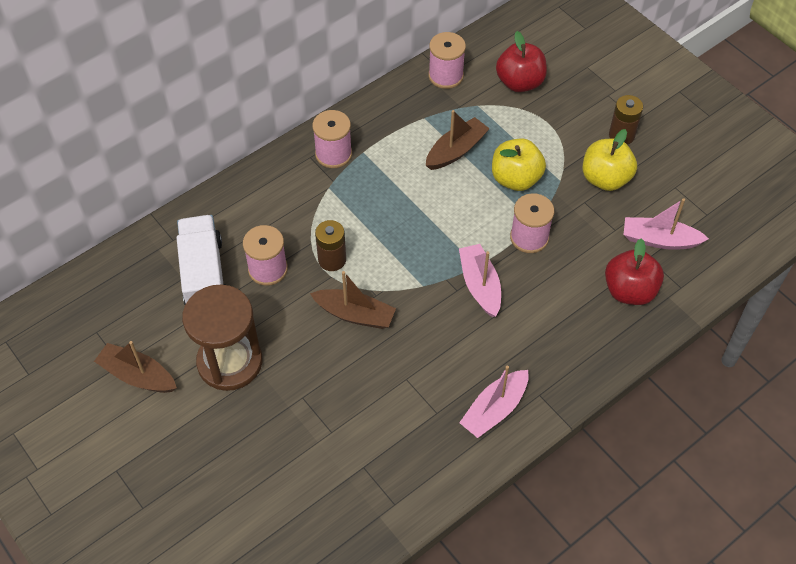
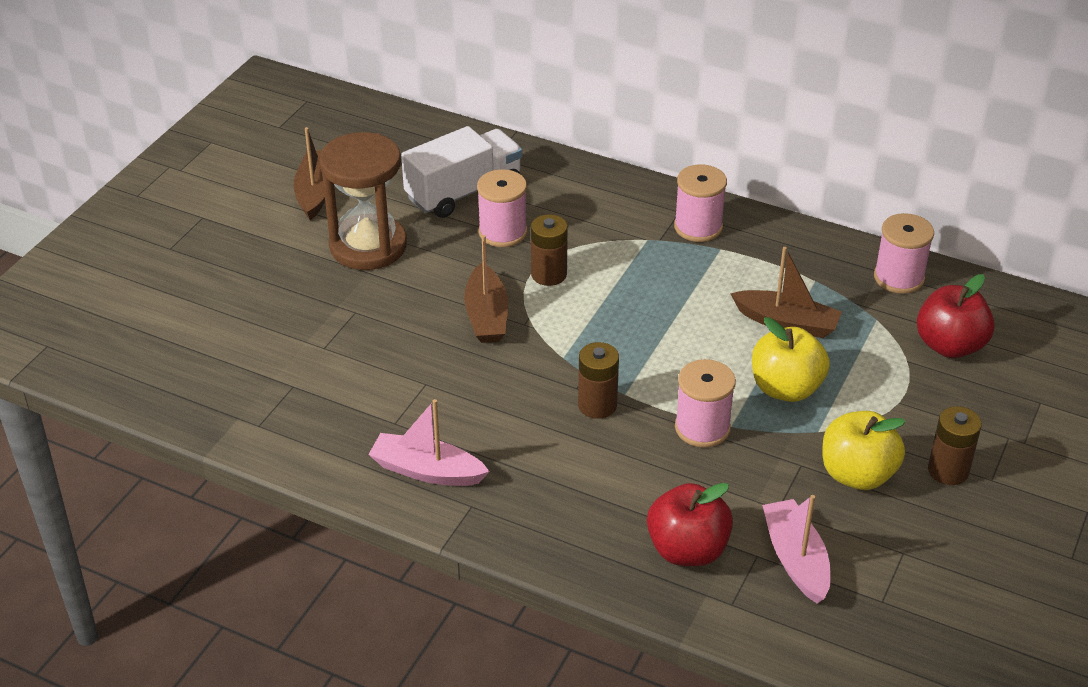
camera: 65 degrees right, 15 degrees down
pink boat [459,244,501,317] -> brown battery [578,342,619,419]

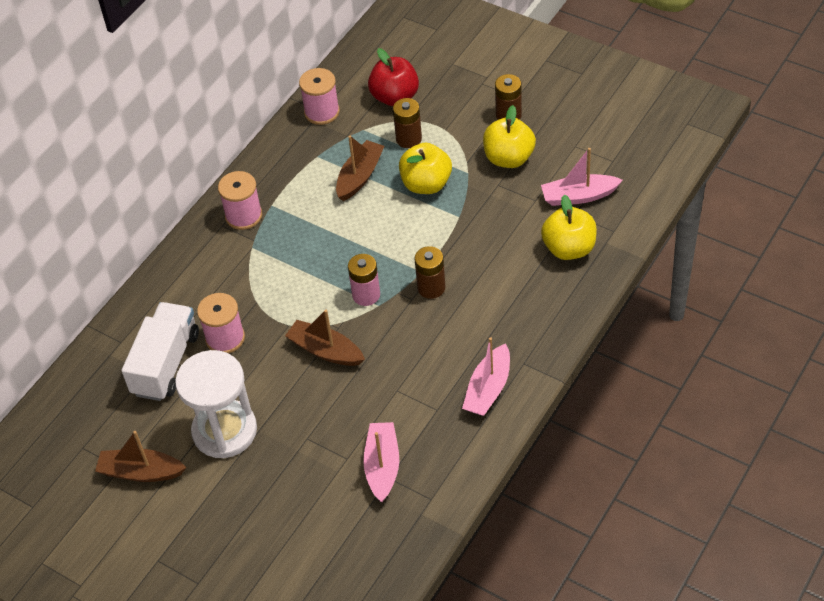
camera: 80 degrees left, 10 degrees up
brown hourglass [320,132,407,270] -> white hourglass [175,350,257,458]
white truck [401,126,522,218] -> white truck turned 45 degrees clockwise [122,302,199,401]
brown boat [464,235,508,343] -> brown boat turned 150 degrees counterclockwise [285,310,365,366]
brown battery [531,214,568,286] -> brown battery moved to [393,98,422,148]
red apple [647,483,733,566] -> yellow apple [541,195,597,260]
pink spool [675,359,736,448] -> none
none -> pink battery [348,254,380,306]
none -> pink boat [363,422,399,502]

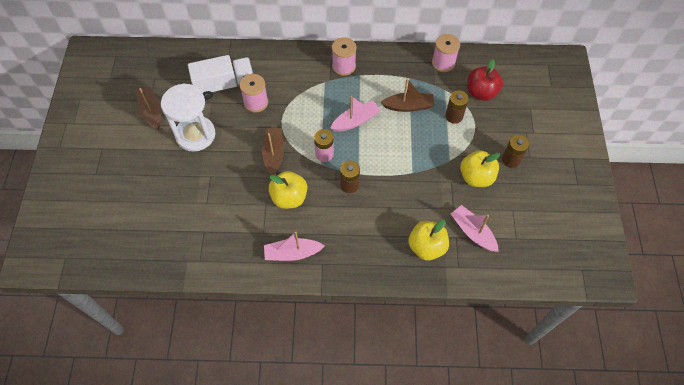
camera: 55 degrees right, 10 degrees up
pink boat [363,422,399,502] -> pink boat moved to [330,96,381,132]
yellow apple [399,143,452,194] -> yellow apple moved to [268,171,307,209]

